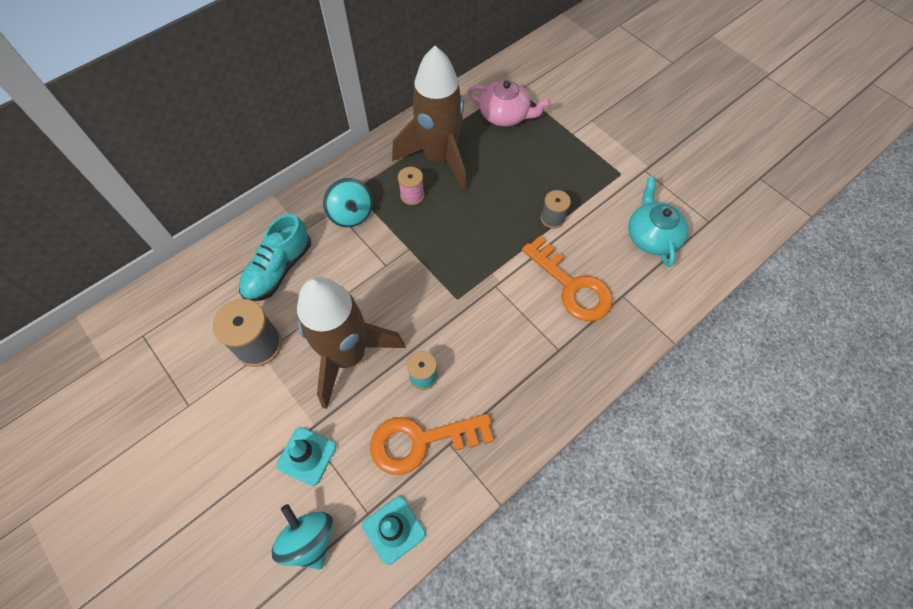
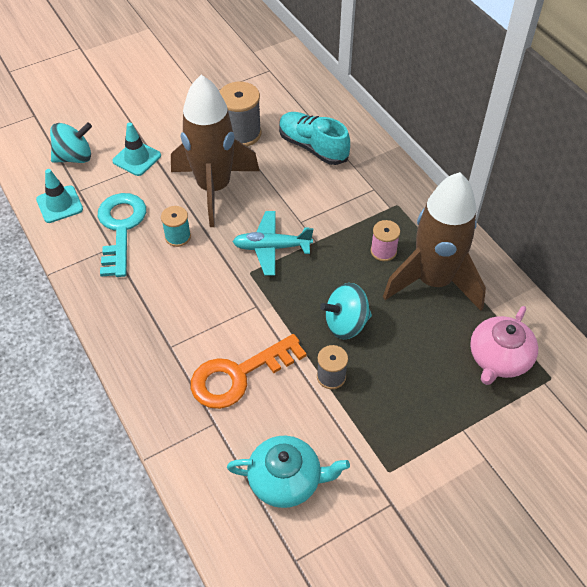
camera: 100 degrees right, 10 degrees down
turquoise spinning top [323,178,373,228] -> turquoise spinning top moved to [320,283,372,339]
orange key [370,413,494,475] -> turquoise key [98,193,146,277]
none -> turquoise plane [232,211,313,276]

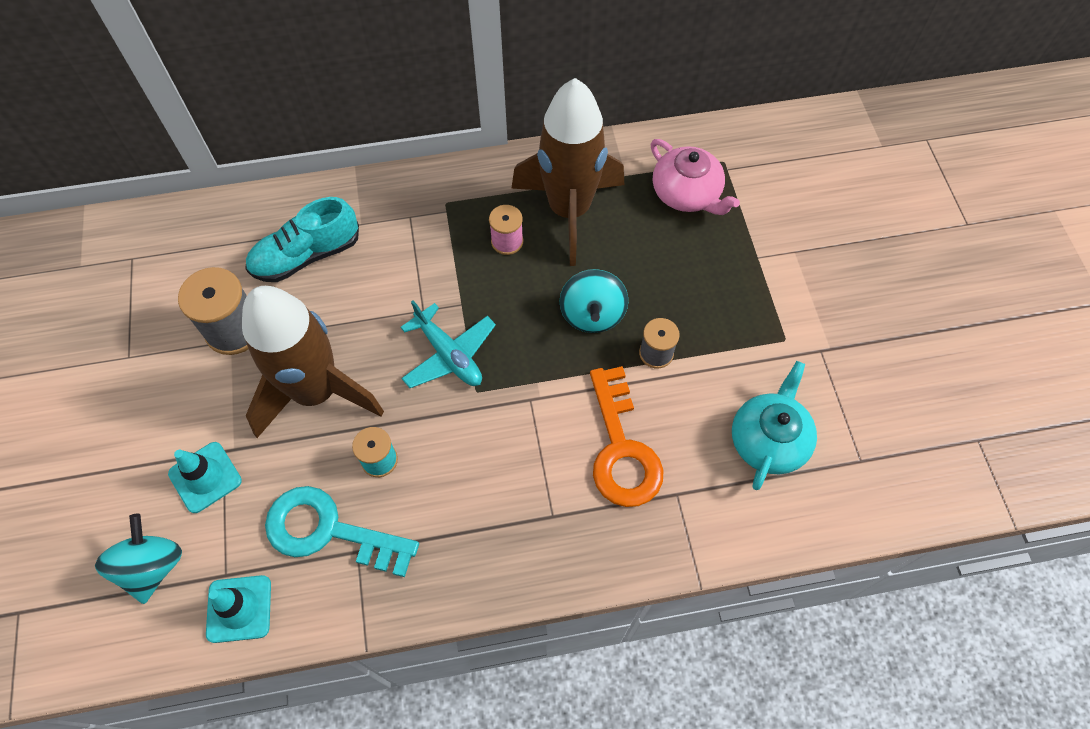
camera: 70 degrees left, 10 degrees up
turquoise plane [232,211,313,276] -> turquoise plane turned 60 degrees counterclockwise [400,300,496,388]

